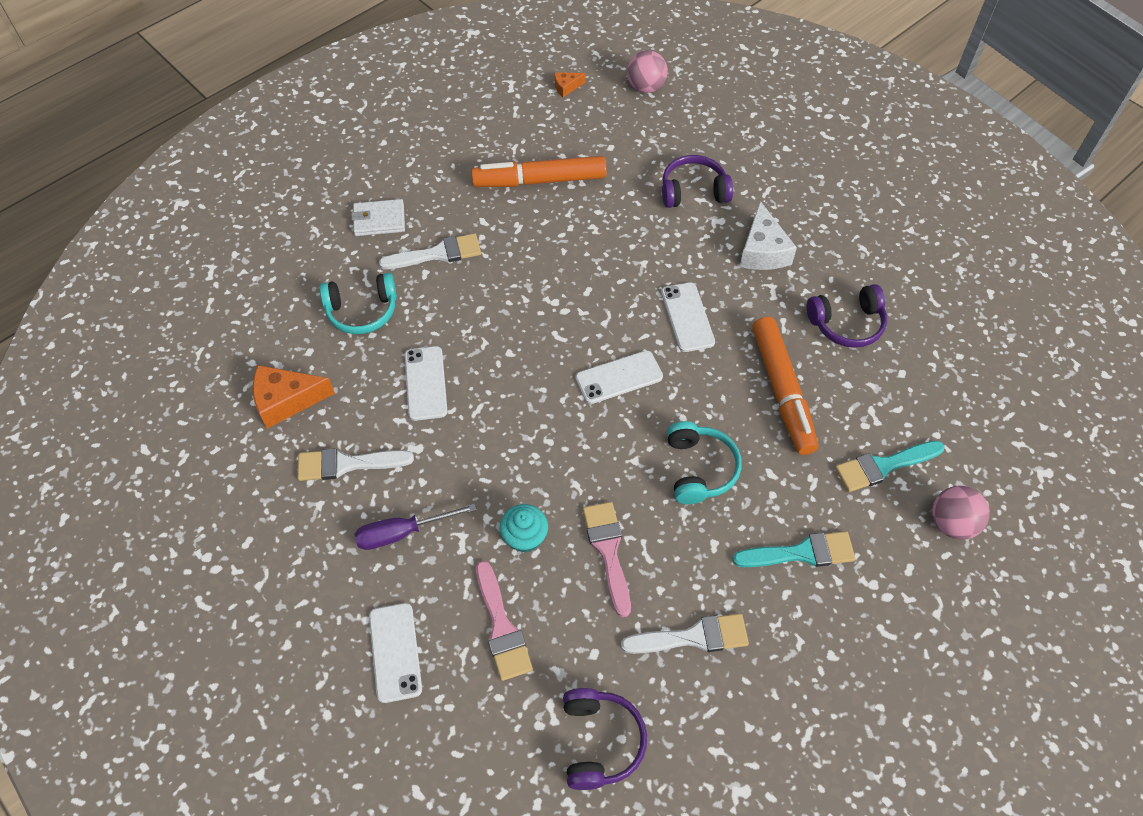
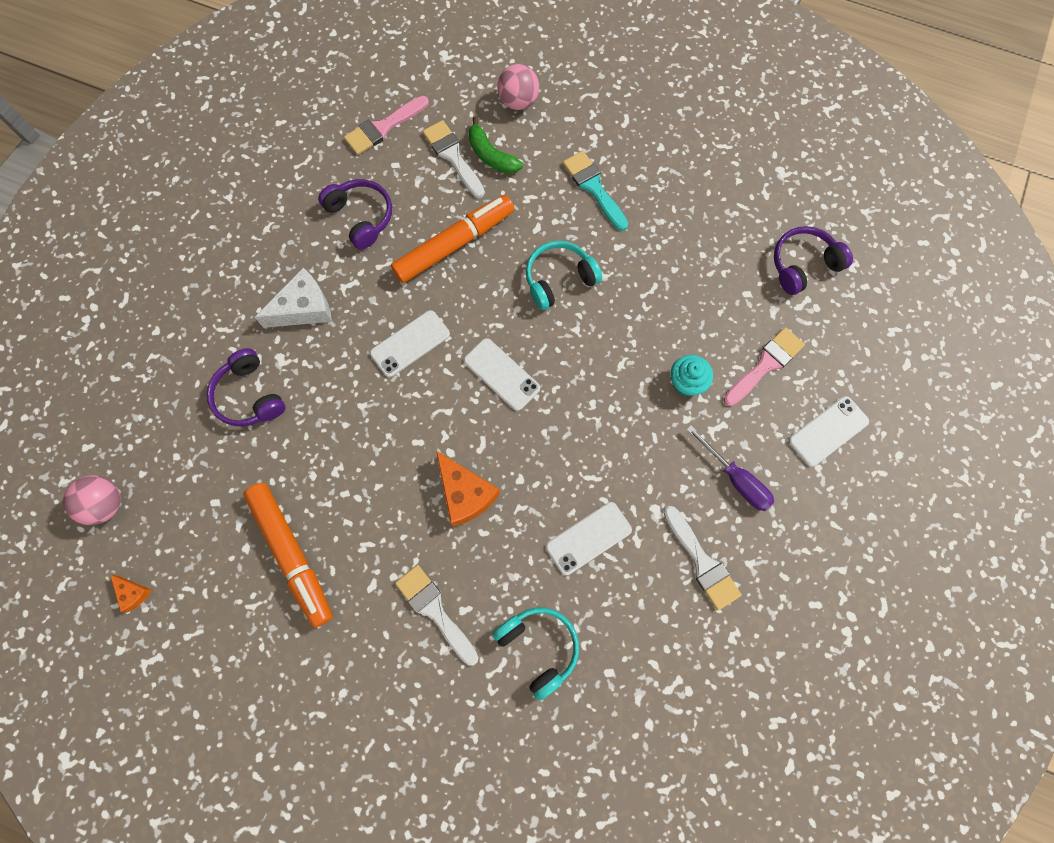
camera: 115 degrees left, 15 degrees up
orange cheese [253,365,335,429] -> orange cheese moved to [436,451,500,527]
white wallet [351,199,405,236] -> none
pink brush [583,502,631,617] -> pink brush moved to [344,96,429,155]
white brush [621,614,749,654] -> white brush moved to [423,120,485,198]
turquoise brush [835,441,945,492] -> green banana [469,116,523,174]

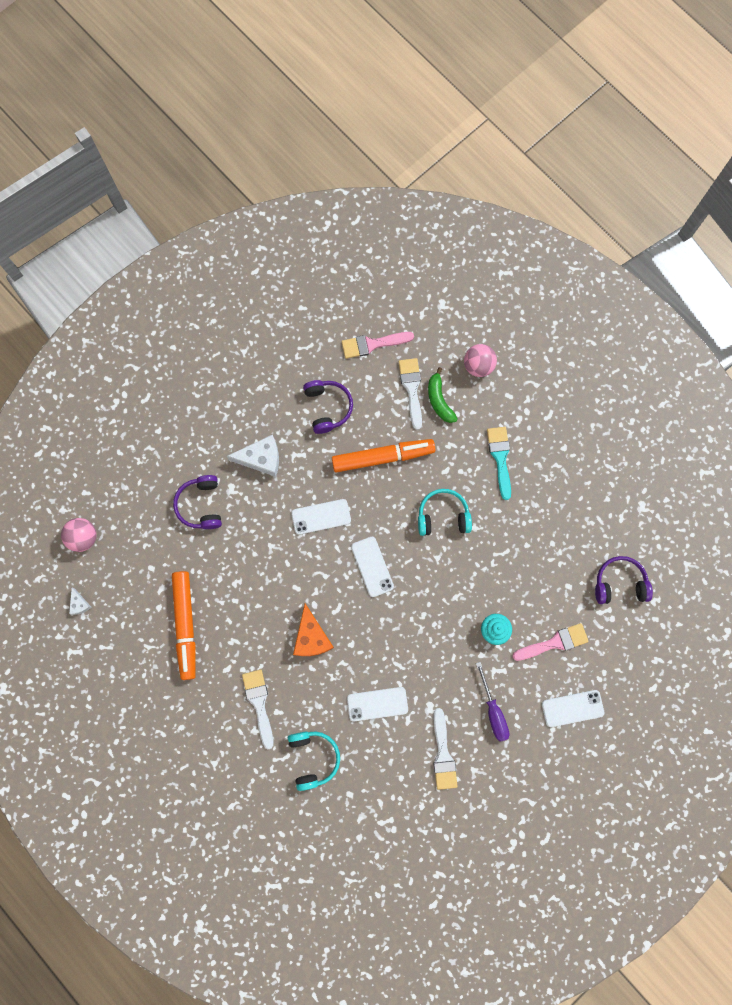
camera: 25 degrees right, 5 degrees up
orange cheese [111,575,152,612] -> white cheese [69,588,92,615]

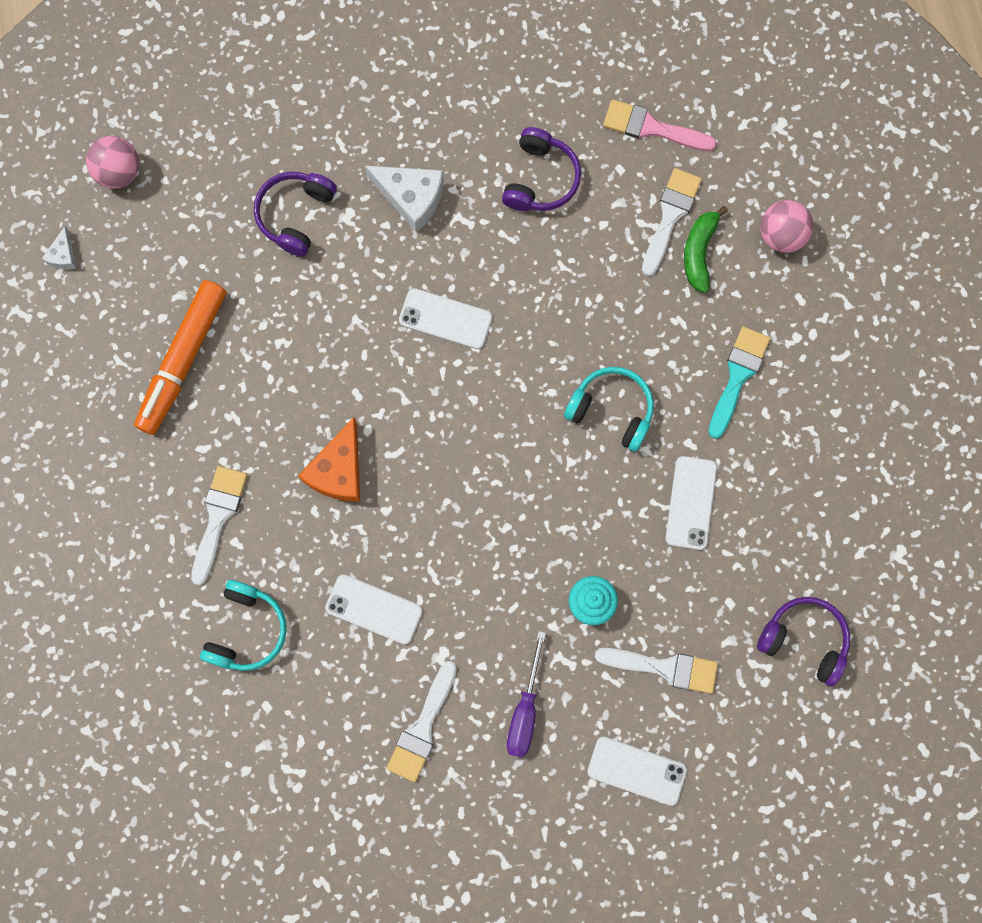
camera: 30 degrees right, 0 degrees up
orange marker [332,439,436,472] -> none
white phone [351,537,394,597] -> white phone moved to [666,456,717,550]
pink brush [512,623,589,661] -> white brush [595,648,718,694]

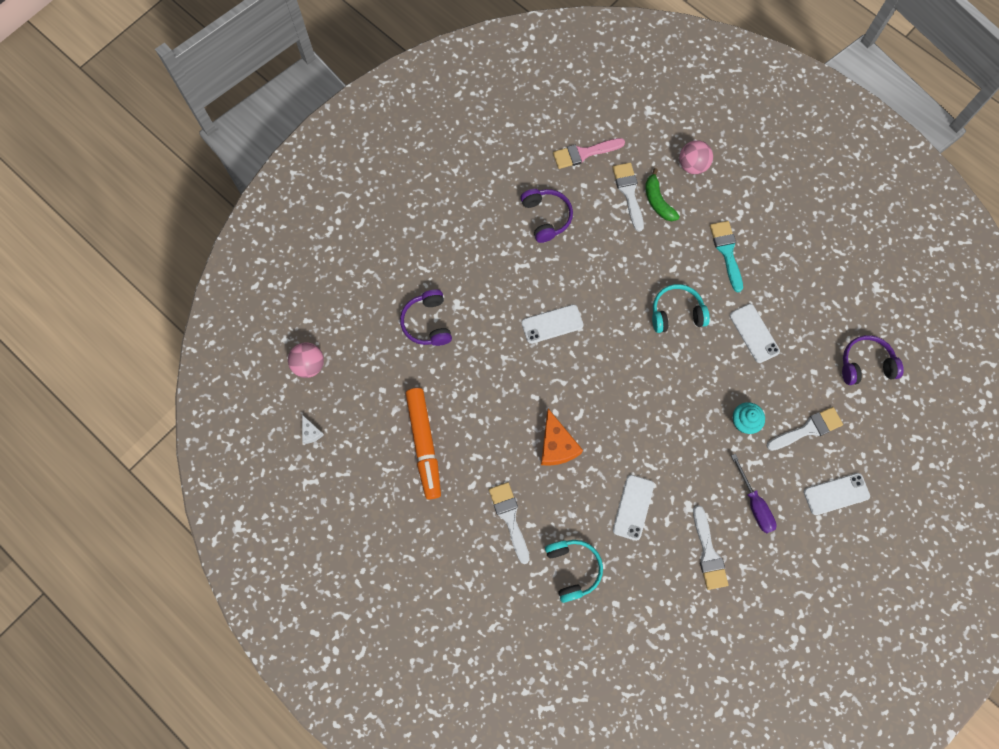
camera: 35 degrees left, 5 degrees down
white phone [325,574,423,644] -> white phone turned 60 degrees counterclockwise [613,475,654,541]
white cheese [365,166,444,232] -> none

